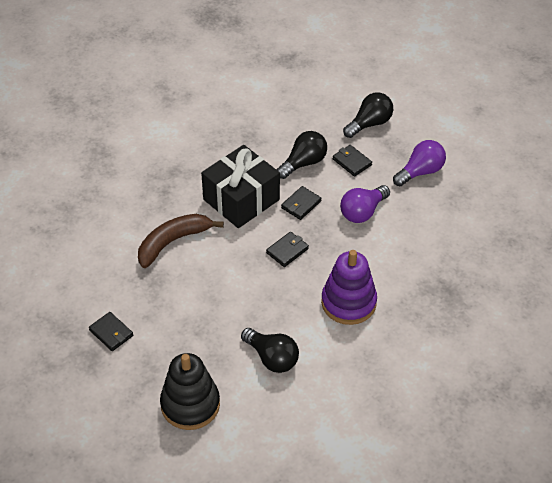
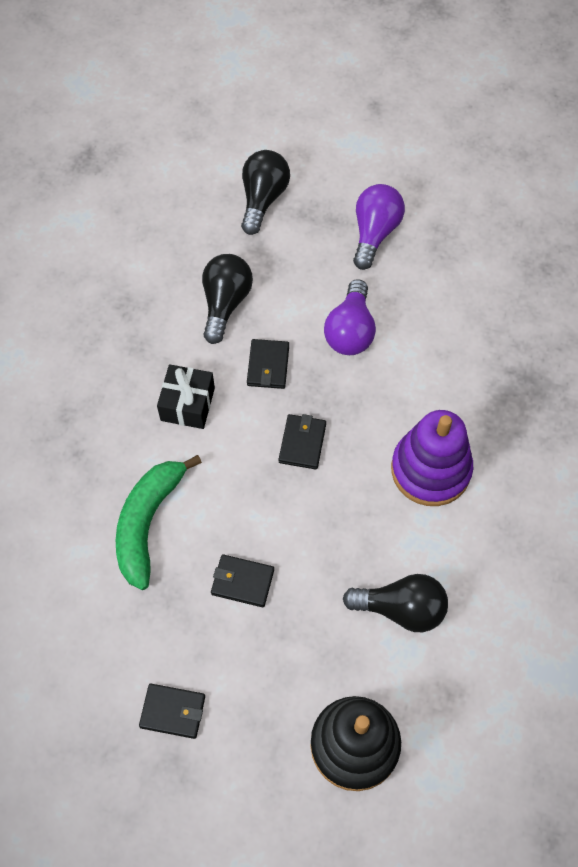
camera: 35 degrees left, 15 degrees up
brown banana [138,214,224,268] -> green banana [116,455,202,590]
black gift [201,145,280,228] -> black gift [157,364,215,429], size x0.55
black wallet [333,145,372,177] -> black wallet moved to [211,554,274,607]

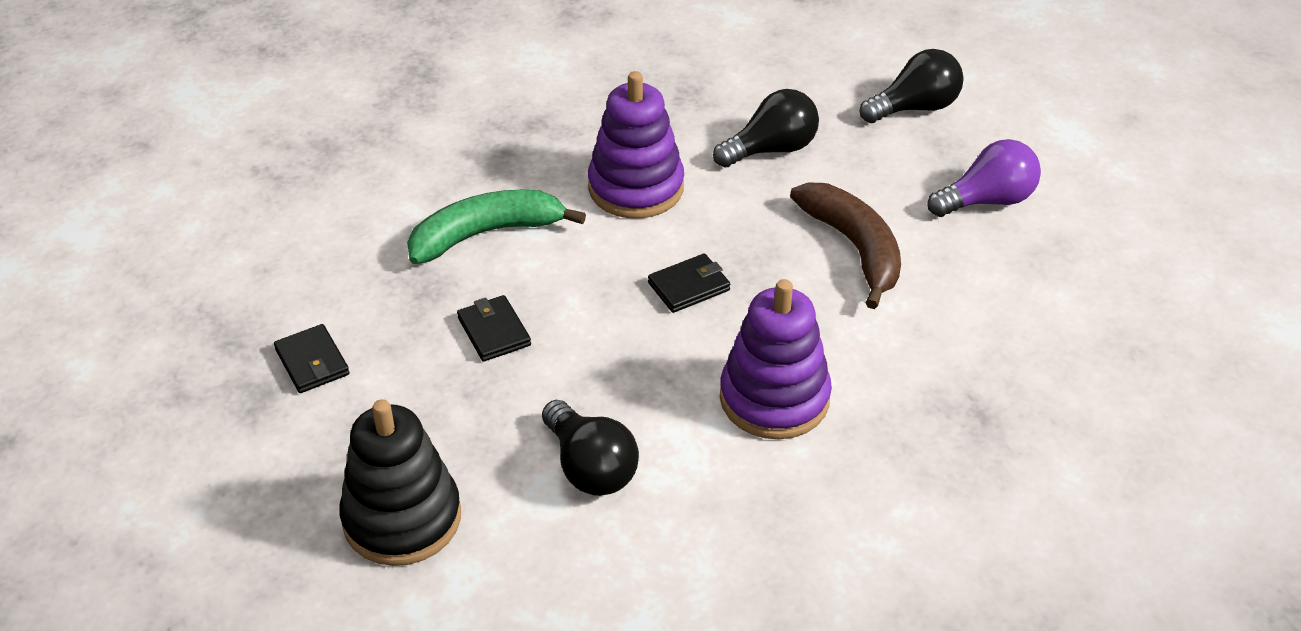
camera: 50 degrees right, 20 degrees down
black gift [157,364,215,429] -> purple stacking toy [588,71,684,219]
black wallet [247,339,289,389] -> none
purple light bulb [324,279,376,355] -> brown banana [790,182,901,309]

